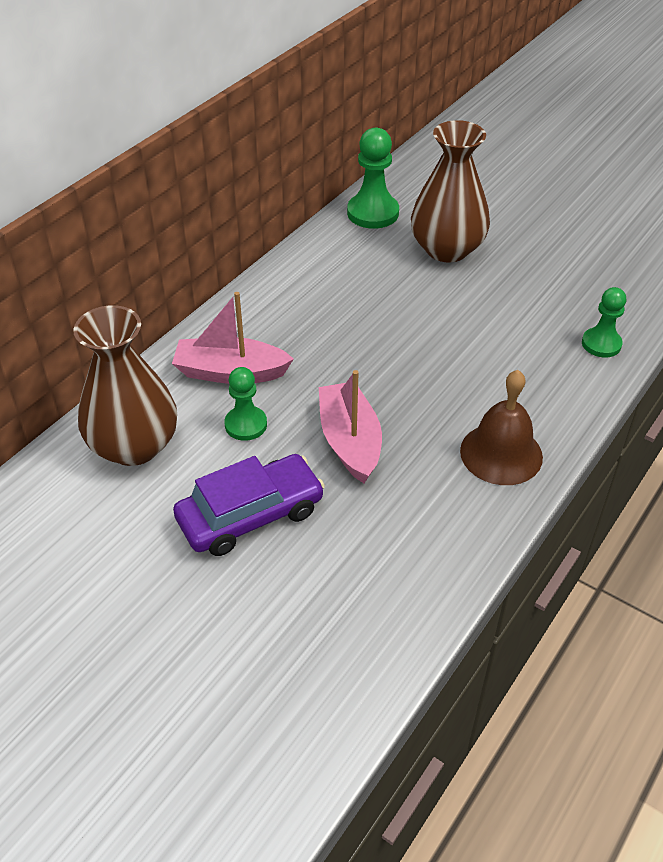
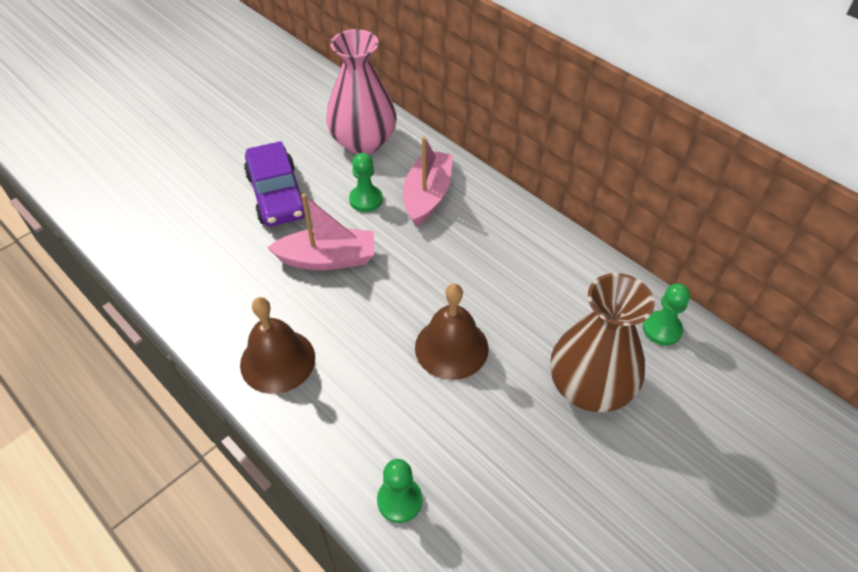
camera: 100 degrees right, 5 degrees up
brown vase [73,305,177,466] -> pink vase [326,29,397,154]
green pawn [347,128,399,229] -> green pawn [643,283,690,346], size x0.65
none -> brown bell [415,284,489,380]

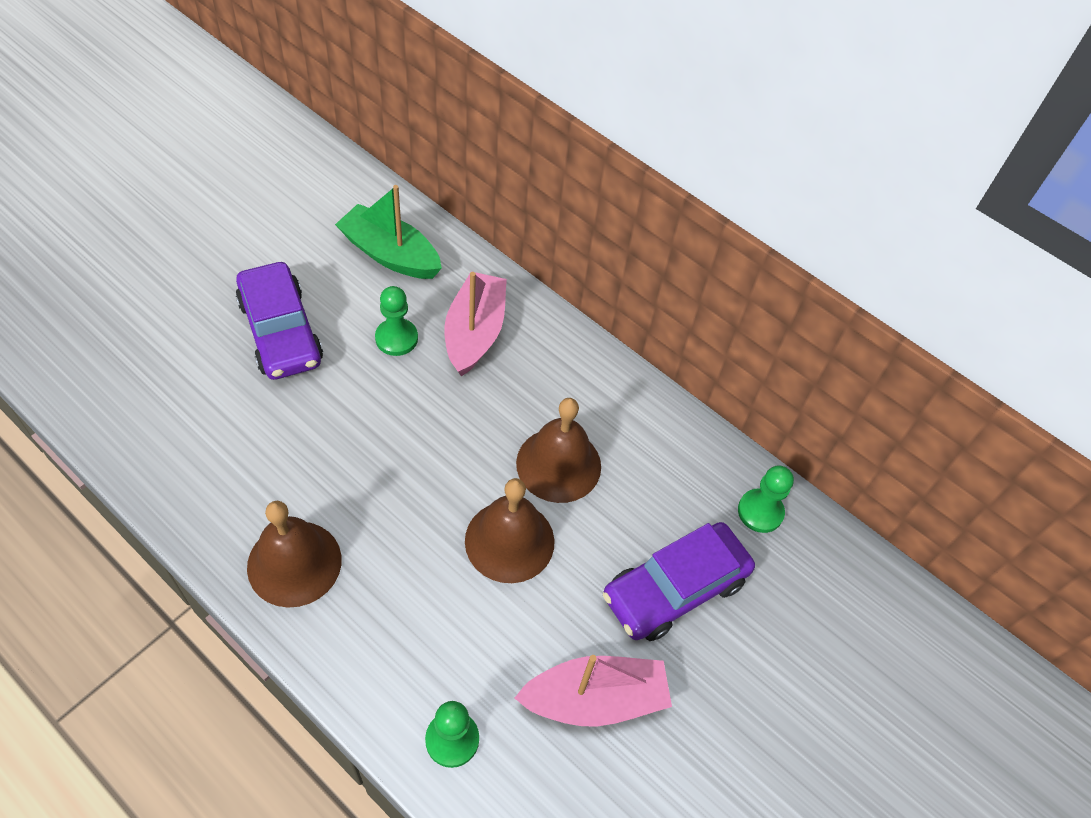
camera: 10 degrees left, 5 degrees up
pink boat [267,194,374,270] -> pink boat moved to [515,655,672,727]
pink vase [326,29,397,154] -> green boat [335,185,442,279]
brown vase [550,273,654,412] -> purple car [603,522,755,641]
none -> brown bell [516,398,601,503]

